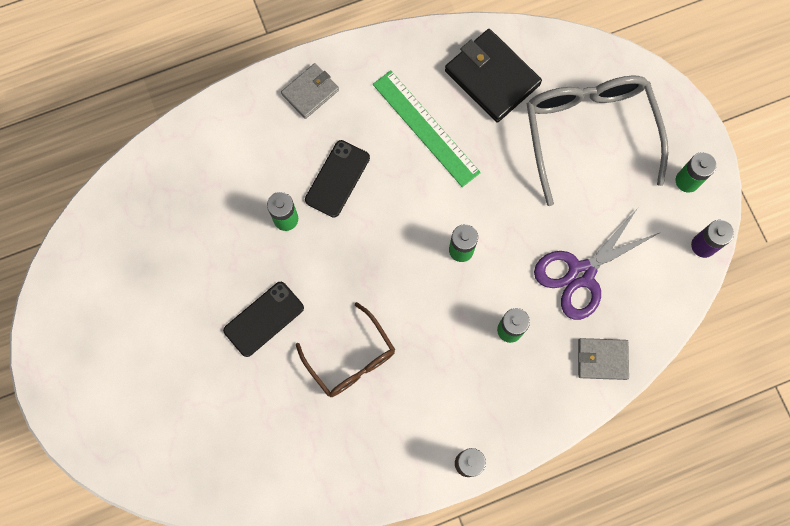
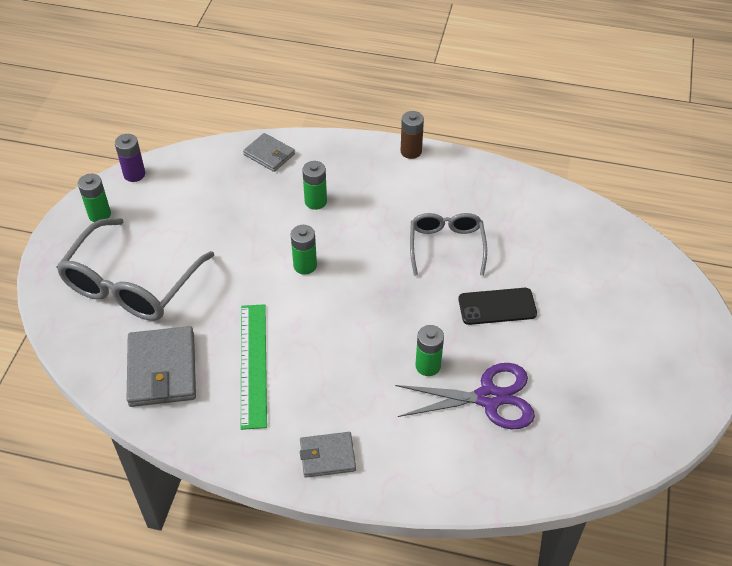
camera: 145 degrees left, 25 degrees down
brown glasses [296,302,395,397] -> grey glasses [410,213,487,276]
black phone [305,140,370,218] -> none
black wallet [445,29,542,122] -> grey wallet [127,326,196,407]
purple scissors [534,208,661,320] -> purple scissors moved to [395,363,535,429]

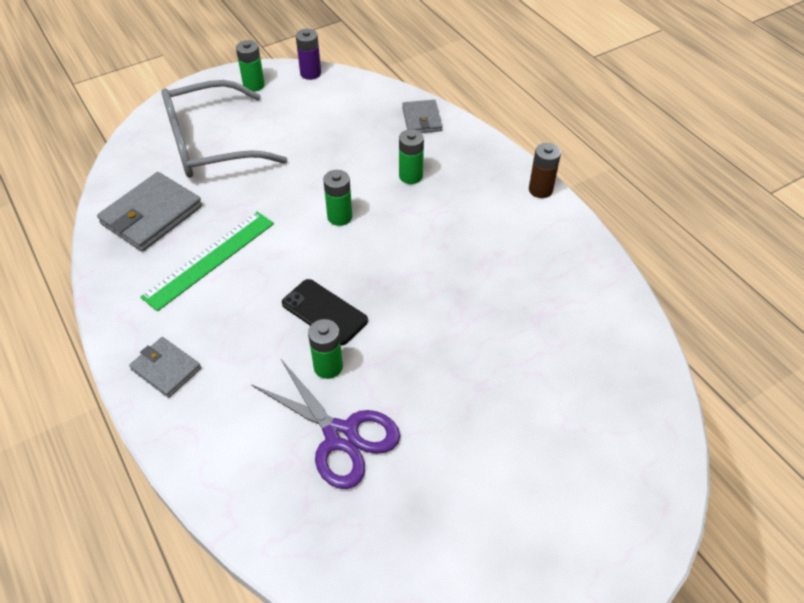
camera: 45 degrees right, 0 degrees up
grey glasses [410,213,487,276] -> none
black phone [458,288,537,325] -> black phone moved to [282,279,368,345]

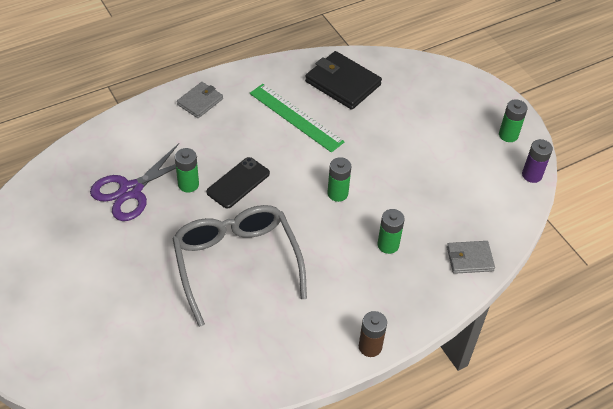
camera: 90 degrees right, 0 degrees up
grey wallet [97,172,202,252] -> black wallet [305,51,382,110]
grey glasses [161,80,288,178] -> grey glasses moved to [172,205,307,327]

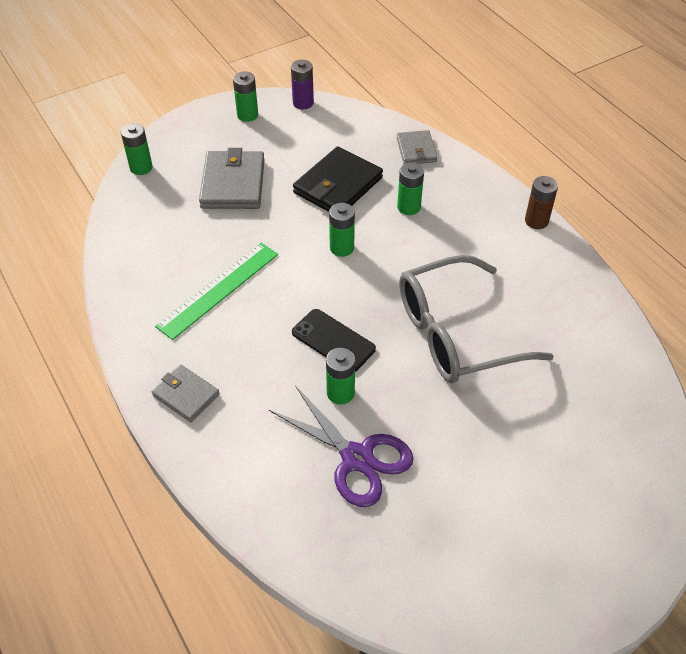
camera: 90 degrees left, 0 degrees up
black wallet [305,51,382,110] -> black wallet moved to [293,146,383,212]
none -> green battery [121,123,153,175]
none -> grey wallet [199,148,265,209]

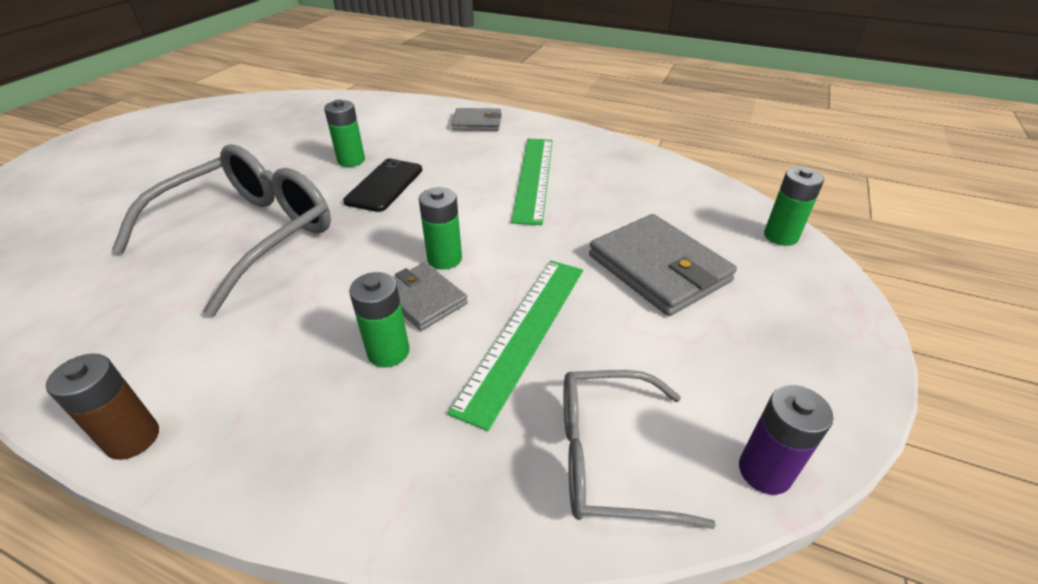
camera: 145 degrees right, 10 degrees down
green battery [233,72,258,122] -> none
purple scissors [269,385,414,507] -> none
black phone [292,309,376,372] -> black phone turned 75 degrees counterclockwise [343,158,422,212]
black wallet [293,146,383,212] -> green ruler [448,261,583,431]
grey wallet [397,130,437,164] -> grey wallet moved to [394,263,468,331]
none -> grey glasses [563,370,716,529]

